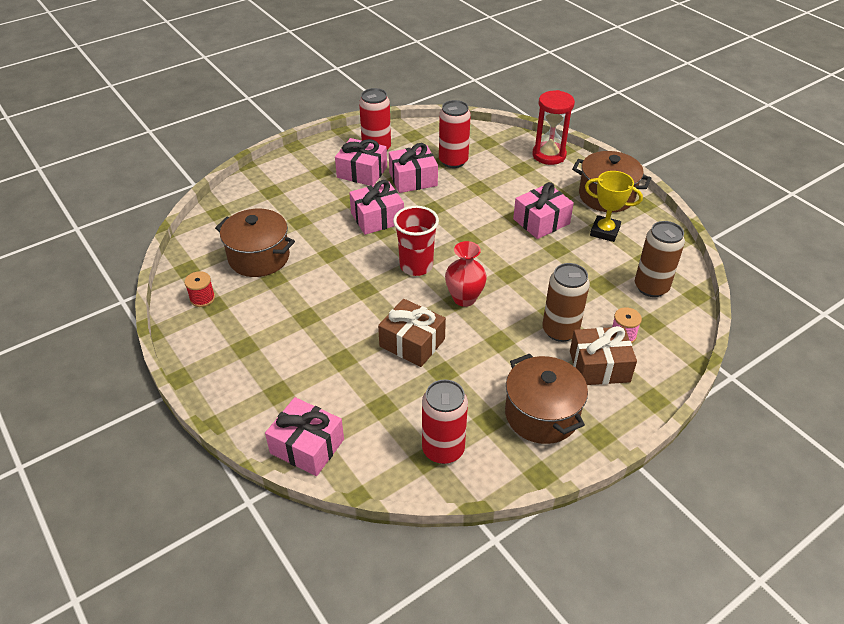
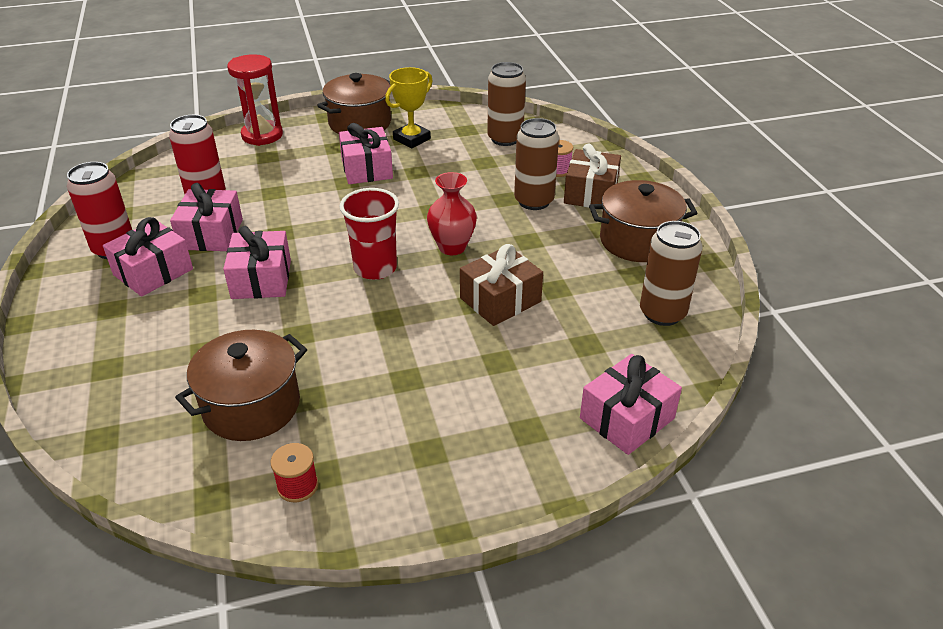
camera: 70 degrees left, 5 degrees down
red can [422,379,468,464] -> brown can [640,221,702,326]

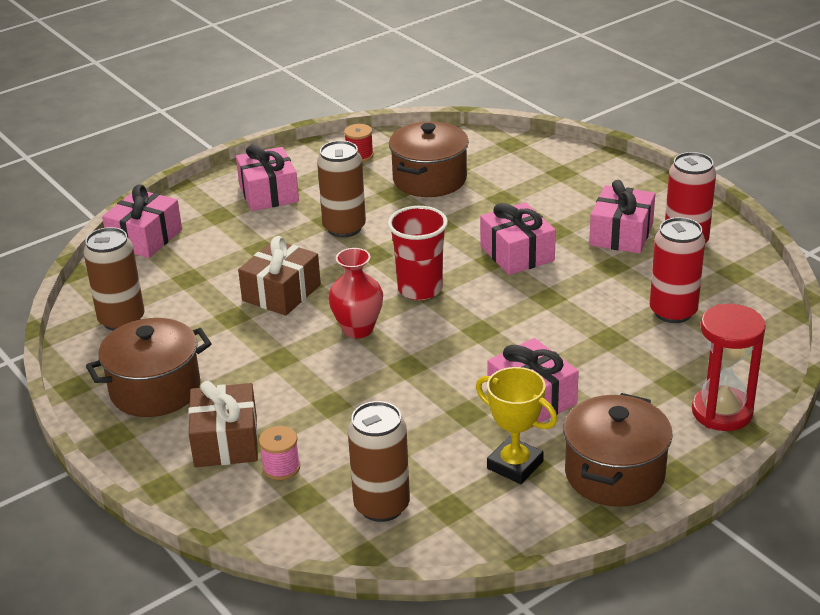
camera: 160 degrees right, 5 degrees down
pink gift [170,183,243,251] -> pink gift moved to [236,145,299,211]
yellow trophy [385,67,433,148] -> yellow trophy turned 75 degrees counterclockwise [476,367,558,484]
brown can [514,118,559,210] -> brown can moved to [317,140,366,237]

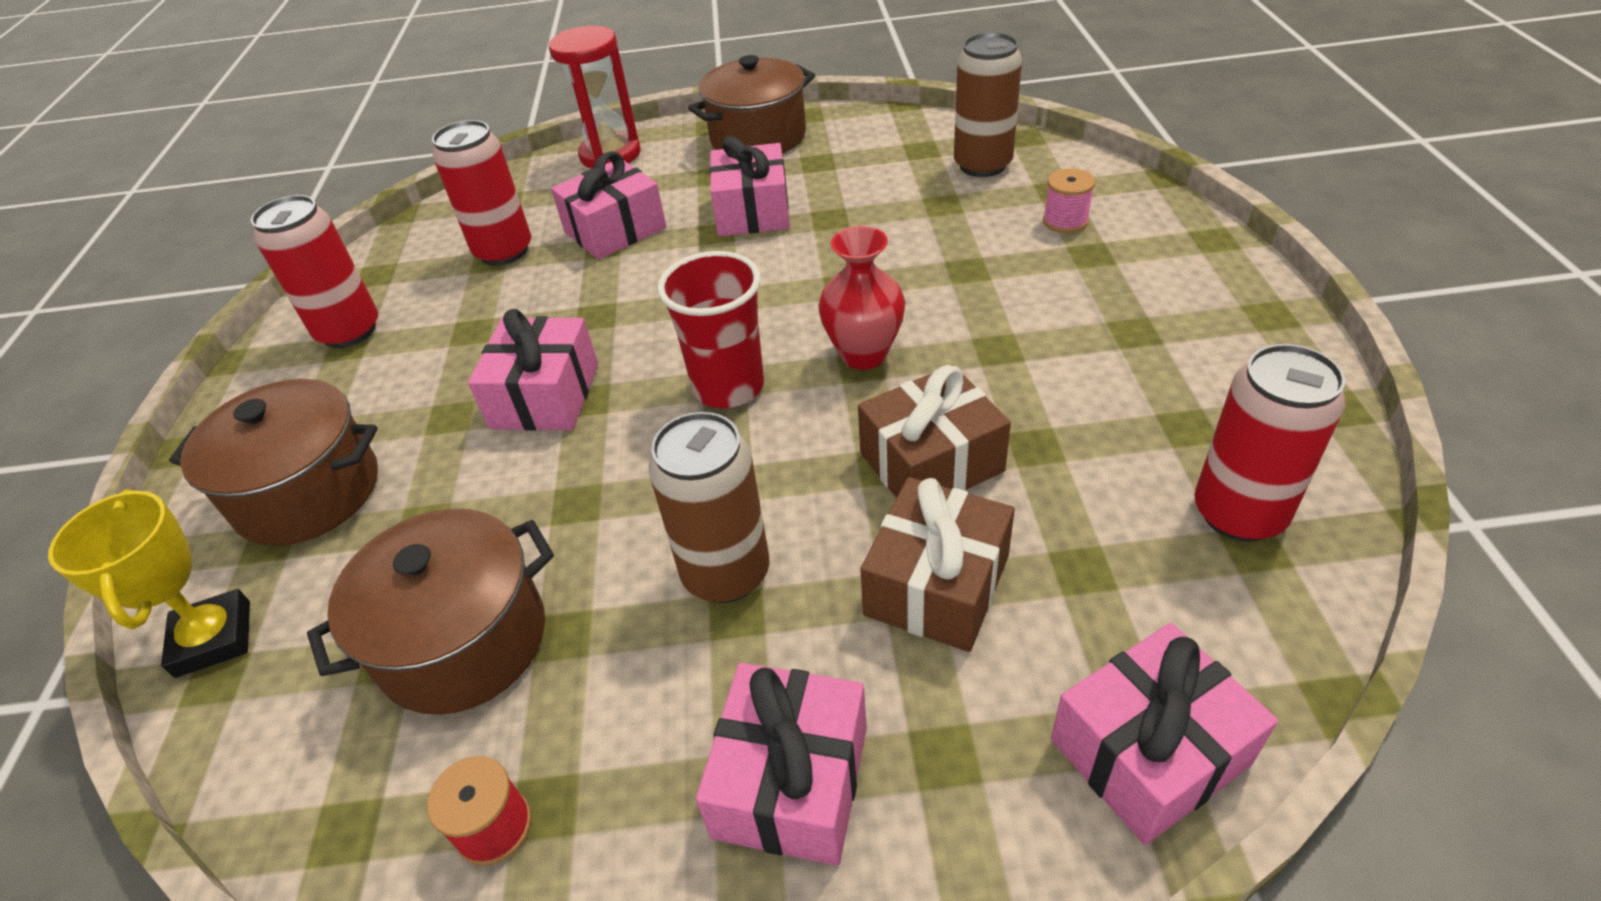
camera: 145 degrees left, 10 degrees up
brown can [83,227,144,331] -> red can [1195,344,1345,542]
brown pot [86,318,212,417] -> brown pot moved to [169,379,378,546]
brown gift [188,381,258,467] -> brown gift moved to [860,477,1015,652]
yellow trophy [476,367,558,484] -> yellow trophy moved to [48,489,250,678]
pink gift [589,180,655,254] -> pink gift moved to [551,151,666,260]

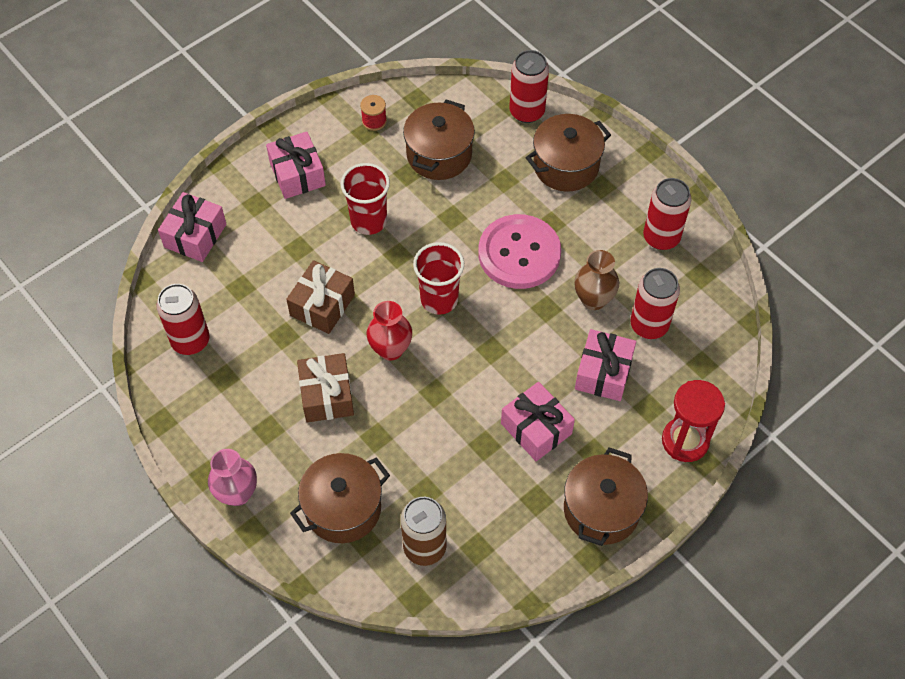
camera: 140 degrees right, 15 degrees up
yellow trophy [48,489,250,678] -> red can [509,50,549,123]
pink gift [468,309,598,431] -> pink button [478,214,561,289]
brown can [648,412,769,603] -> red cup [340,163,390,235]
brown gift [860,477,1015,652] -> brown gift moved to [297,353,354,423]
pink spool [1043,168,1095,233] -> brown pot [290,453,390,543]
none -> pink vase [208,449,257,506]
none -> brown vase [574,250,619,310]

